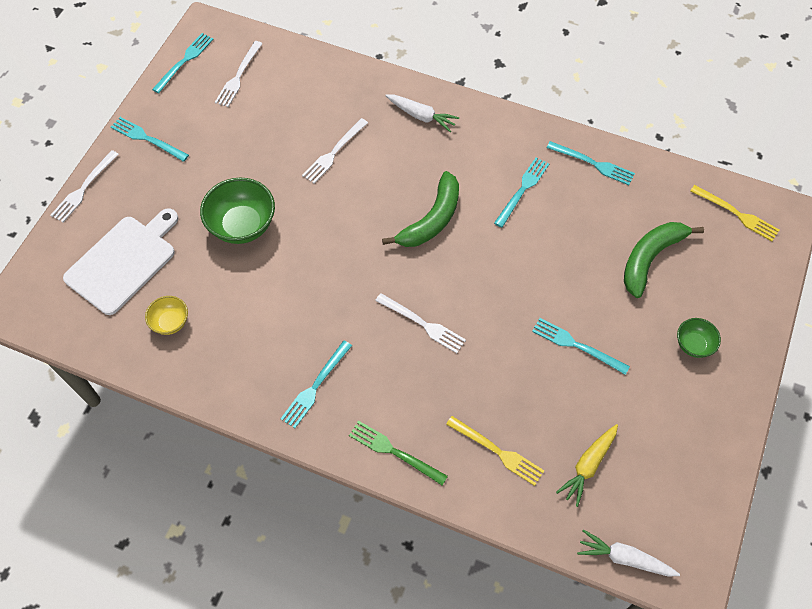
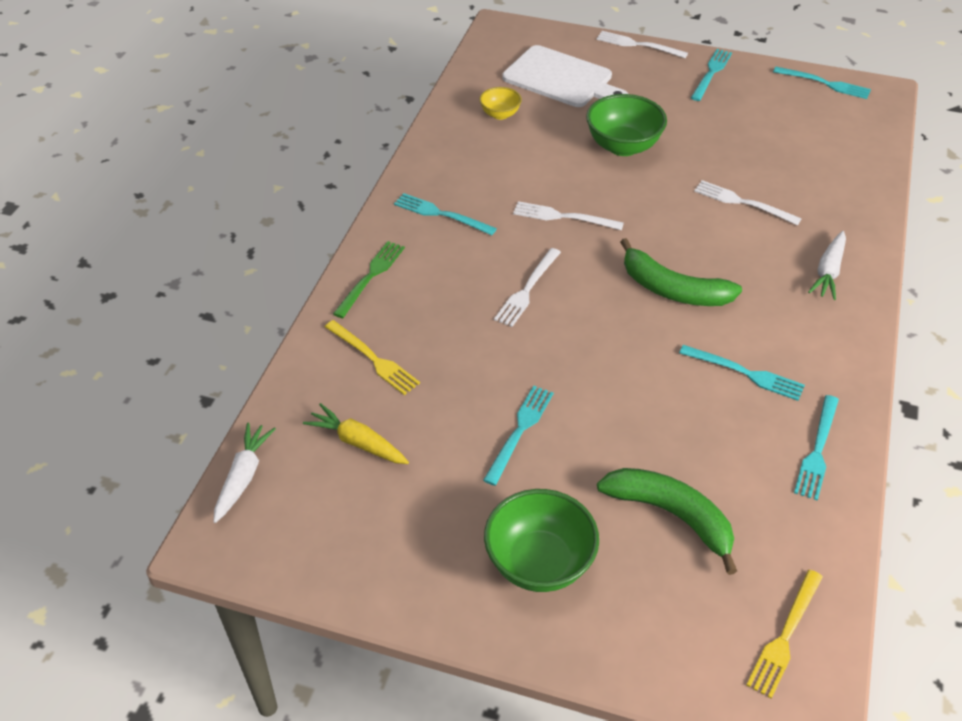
camera: 85 degrees right, 15 degrees down
white fork [215,41,262,107] -> white fork moved to [513,201,624,230]
yellow fork [446,416,544,486] -> yellow fork turned 75 degrees counterclockwise [325,320,420,395]
green bowl [677,318,721,358] -> green bowl [484,489,599,592], size x1.83

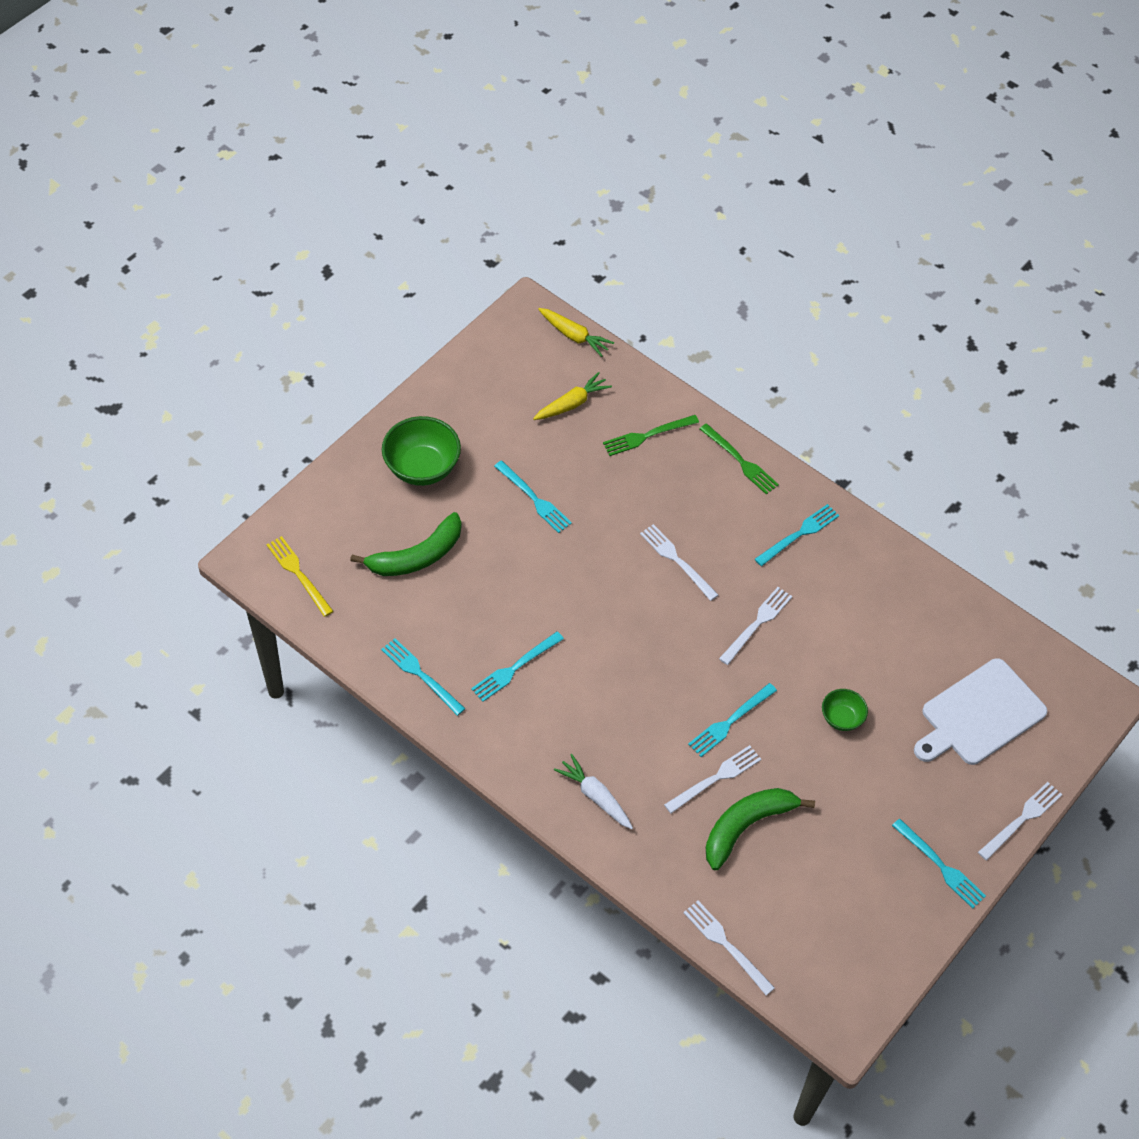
camera: 110 degrees right, 10 degrees up
white carrot [213,423,276,523] -> yellow carrot [538,308,614,357]
yellow fork [325,320,420,395] -> green fork [603,415,699,456]
yellow bowl [479,87,522,120] -> none
green bowl [586,94,667,156] -> green bowl [822,689,868,731], size x0.55
green banana [620,238,742,306] -> green banana moved to [706,788,815,870]
turquoise fork [773,67,871,99] -> turquoise fork moved to [688,683,777,757]
none -> white fork [683,901,775,995]

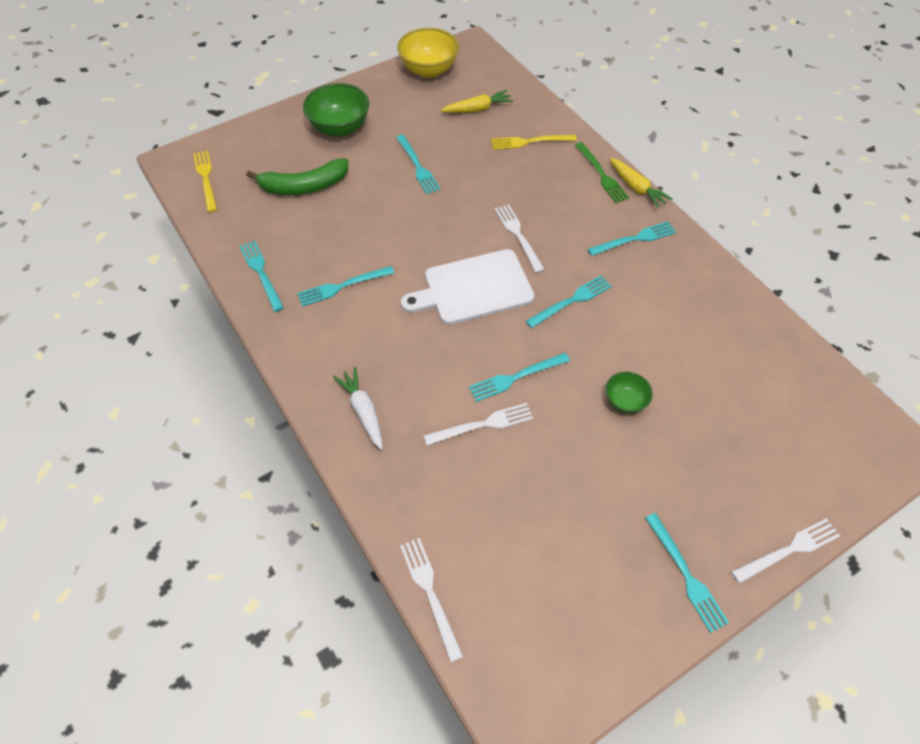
camera: 20 degrees right, 0 degrees up
yellow carrot [538,308,614,357] -> yellow carrot moved to [610,158,673,209]
green fork [603,415,699,456] -> yellow fork [491,135,577,150]
green banana [706,788,815,870] -> none
white fork [719,587,792,665] -> turquoise fork [526,275,612,328]
white cutting board [914,658,1047,765] -> white cutting board moved to [401,249,534,325]
none -> yellow bowl [397,28,459,78]

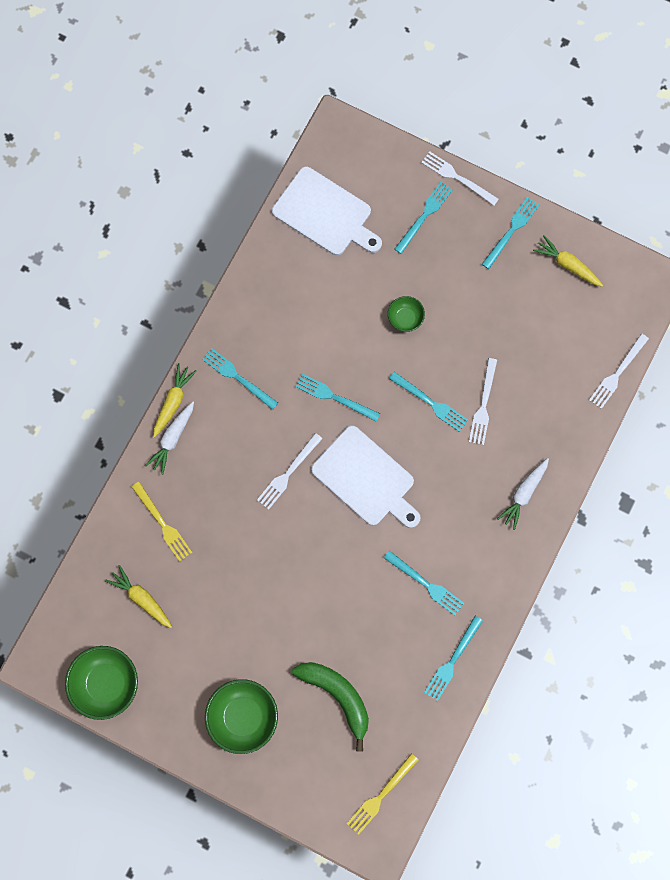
camera: 120 degrees left, 20 degrees up
turquoise fork [396,135,441,194] -> turquoise fork moved to [395,182,453,254]
yellow bowl [397,28,459,78] -> green bowl [65,646,138,720]
white fork [424,403,533,446] -> white fork turned 120 degrees counterclockwise [469,358,497,445]
green fork [575,142,629,203] -> white carrot [145,401,194,475]
none -> white cutting board [272,167,382,255]
none -> yellow carrot [533,235,603,287]

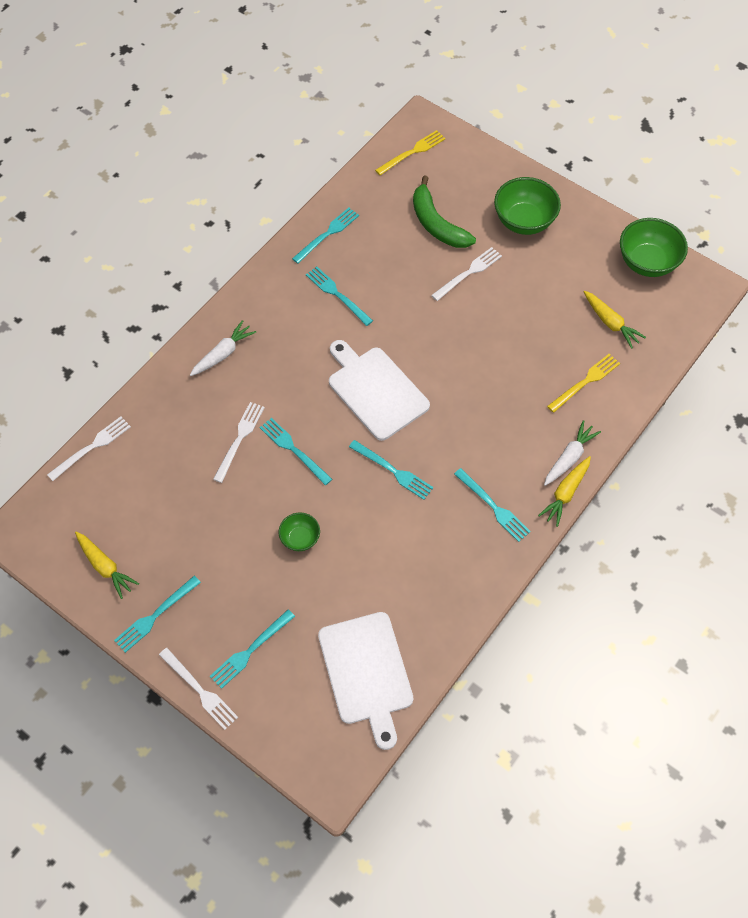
camera: 170 degrees left, 15 degrees down
yellow fork [132,482,192,561] -> yellow fork turned 75 degrees clockwise [547,354,620,413]
white fork [257,433,323,510] -> white fork moved to [431,247,502,301]
white cutting board [272,167,382,255] -> white cutting board turned 150 degrees counterclockwise [318,612,413,750]

